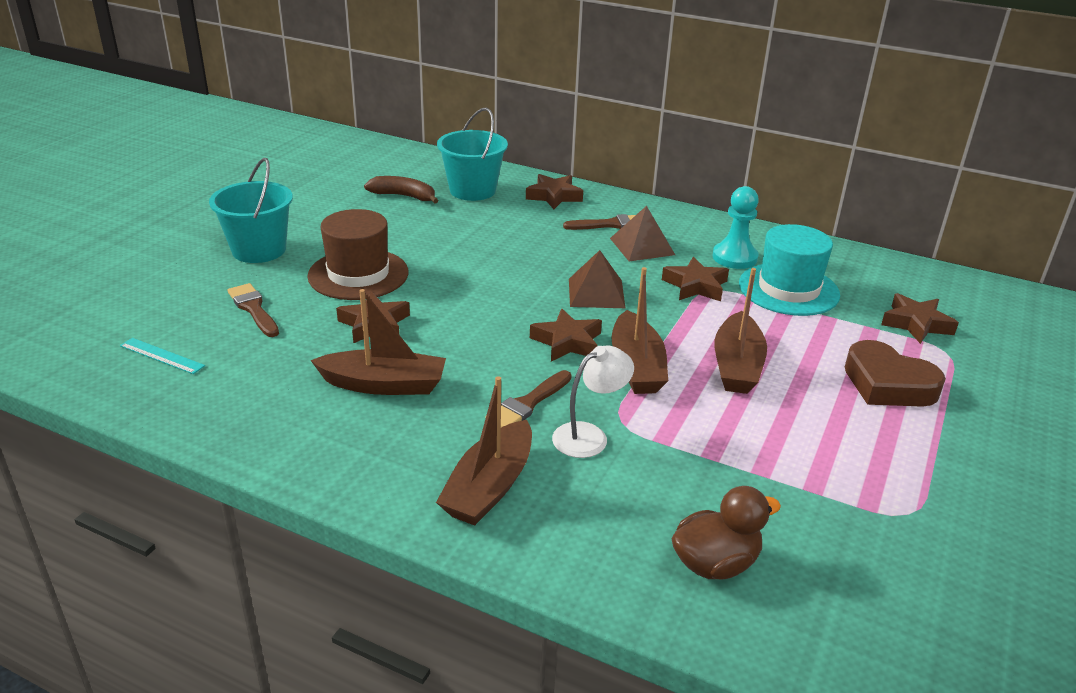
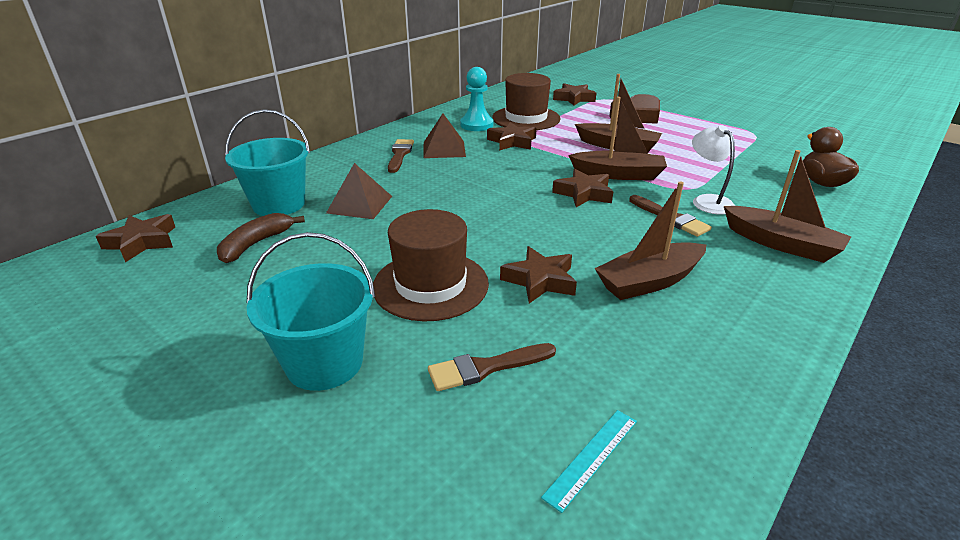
camera: 75 degrees left, 0 degrees up
brown boat [311,289,446,395] -> brown boat turned 135 degrees counterclockwise [594,182,706,300]
brown star [526,174,583,209] -> brown star moved to [96,214,175,262]
brown pyramid [569,250,626,308] -> brown pyramid moved to [326,163,392,219]
turquoise hat [739,224,840,316] -> brown hat [492,73,560,130]

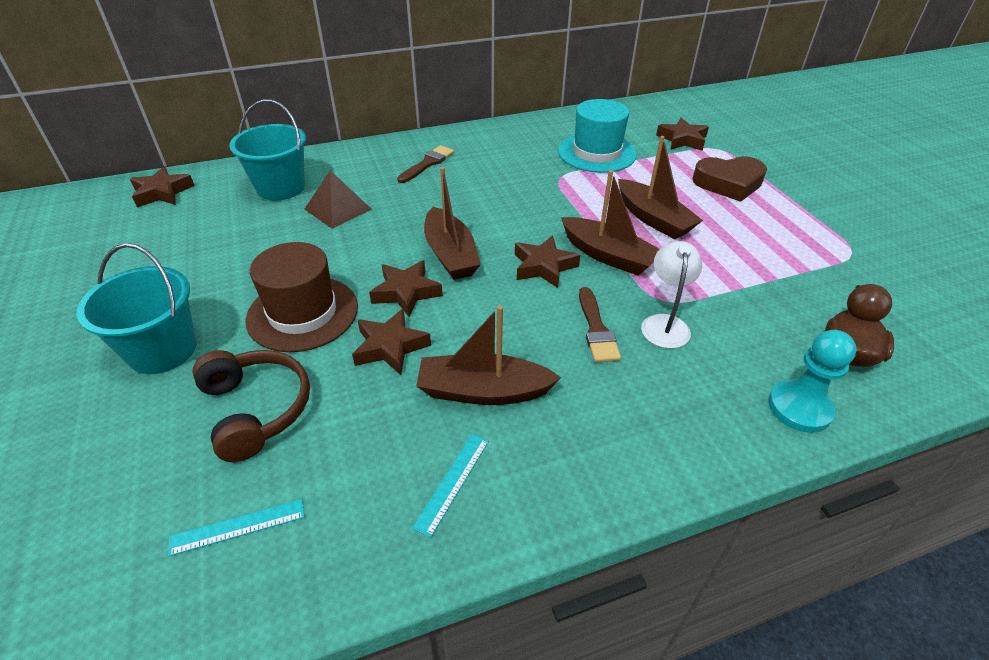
camera: 30 degrees right, 10 degrees up
brown banana [217,213,305,263] -> none
brown pyramid [423,113,466,158] -> none
brown brush [428,343,556,391] -> brown headphones [192,350,310,462]
turquoise pawn [460,67,493,131] -> turquoise pawn moved to [768,330,857,433]
brown star [487,122,537,151] -> brown star moved to [369,260,443,317]
brown hat [492,73,560,130] -> turquoise hat [558,99,637,173]
brown boat [724,150,851,263] -> brown boat moved to [424,167,481,280]
none -> turquoise ruler [412,434,489,538]

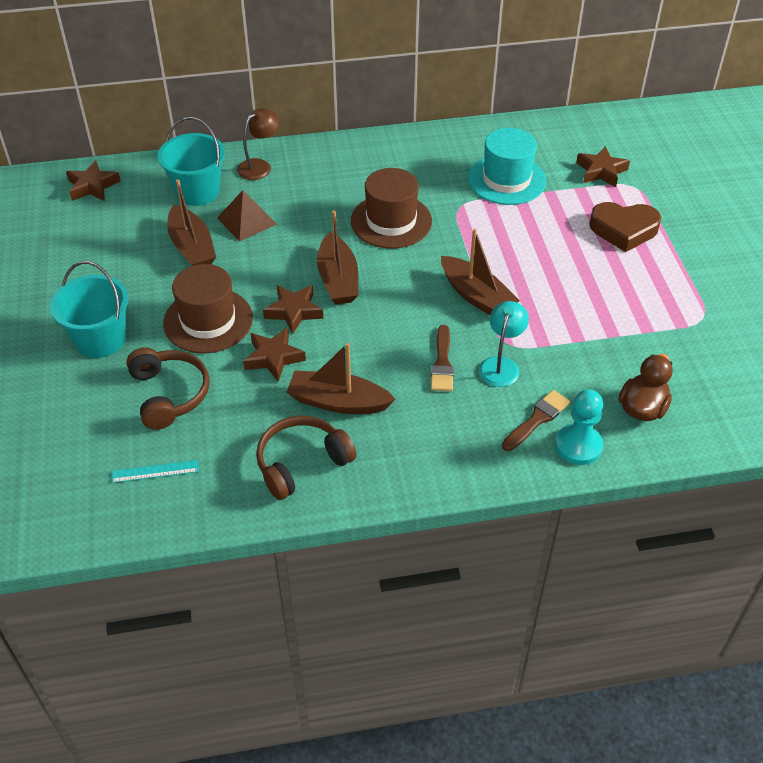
camera: 10 degrees right, 5 degrees up
brown brush [397,145,454,183] -> brown brush moved to [502,390,570,451]
turquoise ruler [412,434,489,538] -> brown headphones [256,416,357,500]
brown star [515,235,580,288] -> none
brown boat [618,136,703,239] -> brown boat moved to [167,179,216,266]
white lamp [641,241,702,349] -> turquoise lamp [479,301,529,387]
none -> brown lamp [237,108,279,180]
none -> brown hat [351,168,432,248]

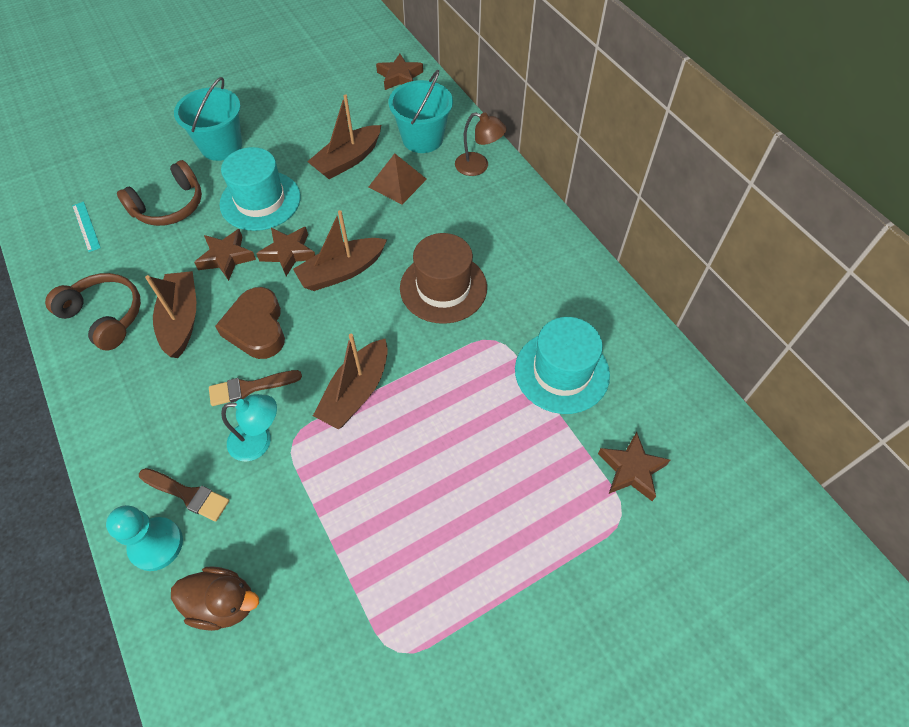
camera: 70 degrees right, 10 degrees up
brown hat [163,264,253,353] -> turquoise hat [219,147,301,231]
brown heart [589,202,661,252] -> brown heart moved to [215,287,285,359]

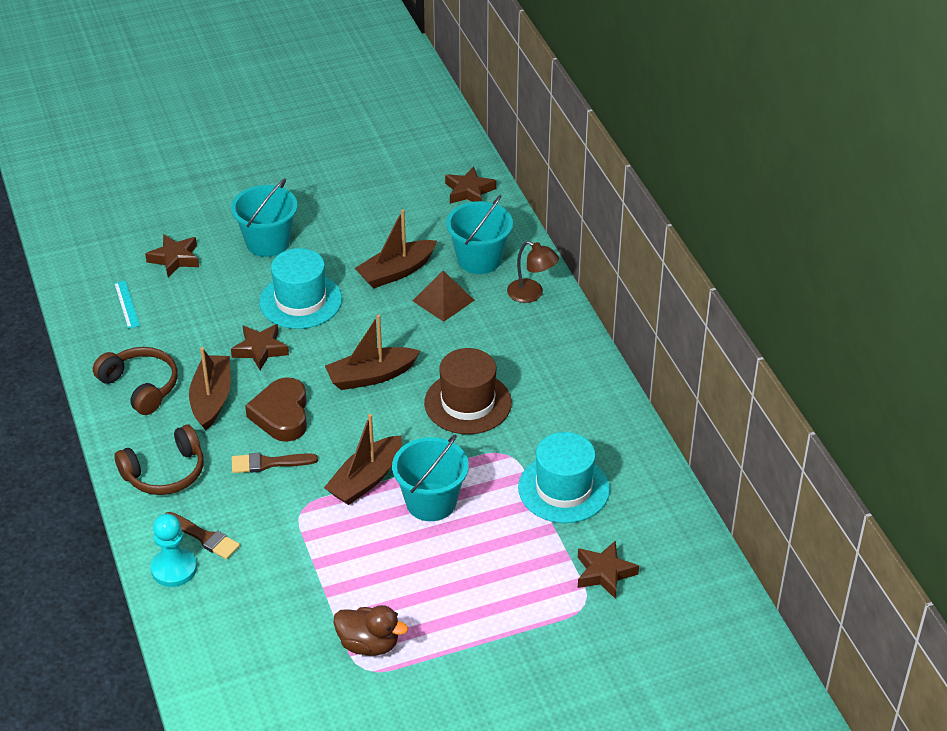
camera: 10 degrees right, 15 degrees down
brown headphones [117,160,202,226] -> brown headphones moved to [114,424,204,495]
brown duck [171,566,259,631] -> brown duck moved to [333,605,408,656]
turquoise lamp [221,394,277,462] -> none
brown star [256,227,315,276] -> brown star moved to [145,234,199,277]
none -> turquoise bucket [392,435,469,521]

